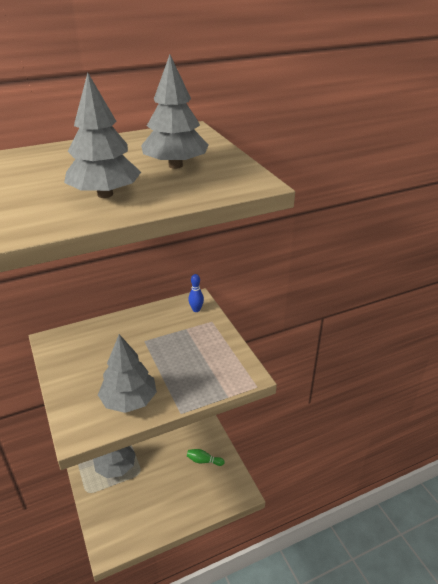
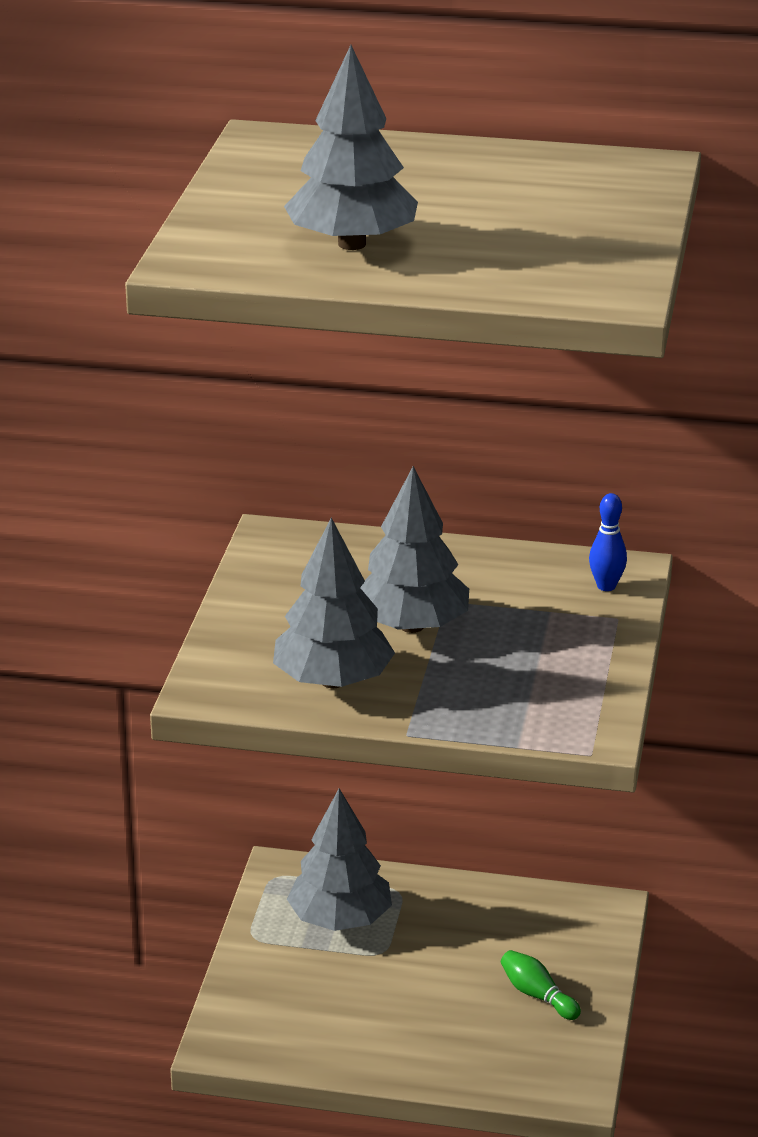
camera: 35 degrees right, 5 degrees down
grey tree [141,55,209,169] -> grey tree moved to [360,466,469,633]

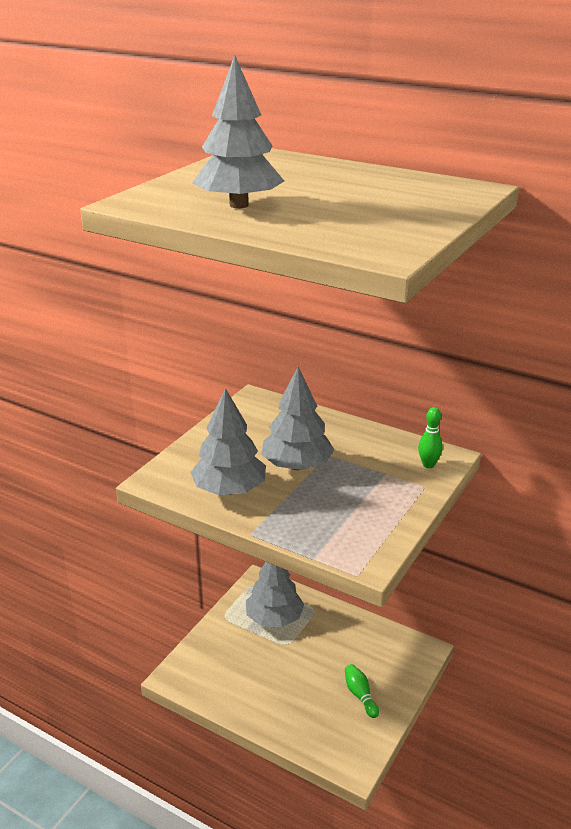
camera: 20 degrees right, 0 degrees up
blue bowling pin [589,493,627,591] -> green bowling pin [418,407,443,468]

